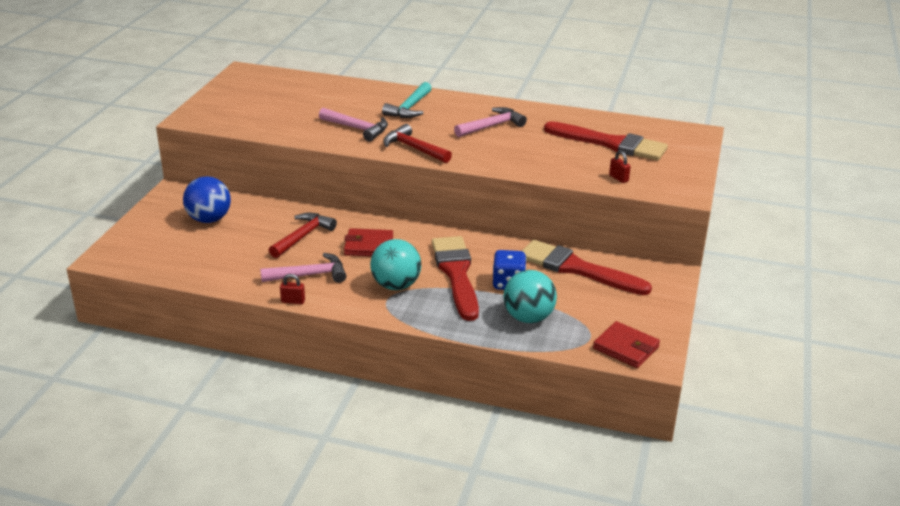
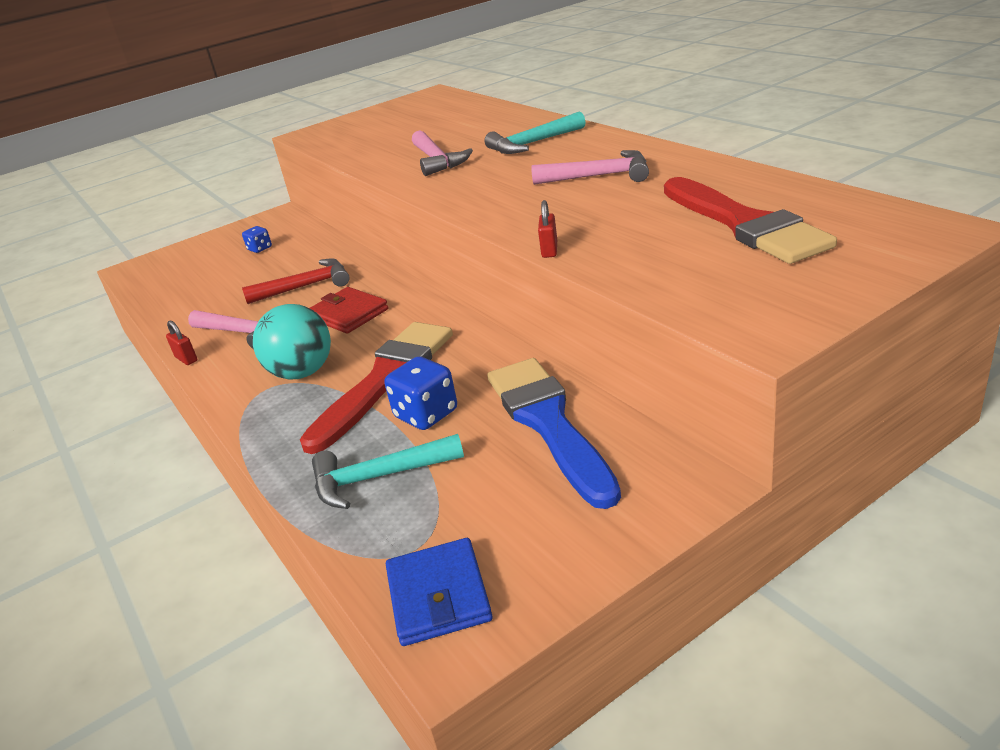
camera: 45 degrees right, 0 degrees up
blue ball [183,176,231,223] -> blue dice [242,226,272,253]
red hammer [383,124,452,163] -> none
turquoise ball [503,270,557,323] -> turquoise hammer [312,434,464,509]
red brush [522,240,652,295] -> blue brush [487,358,621,509]
red wallet [593,321,660,368] -> blue wallet [386,538,493,646]
red padlock [609,150,631,183] -> red padlock moved to [538,200,557,258]

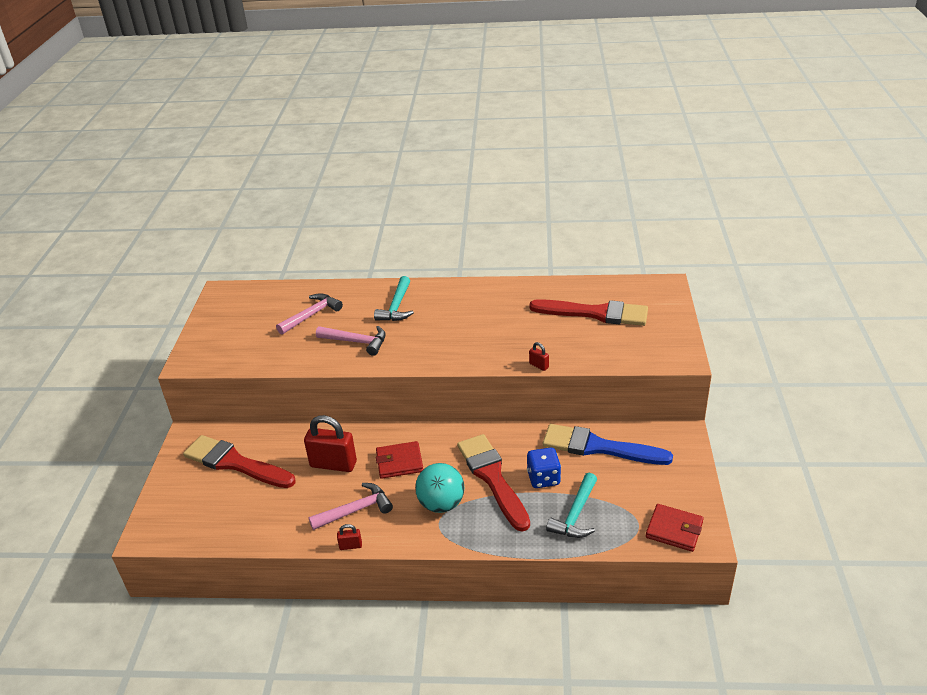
camera: 55 degrees left, 5 degrees up
blue dice [242,226,272,253] -> red brush [183,435,296,488]
red hammer [242,258,350,304] -> red padlock [304,415,357,472]
blue wallet [386,538,493,646] -> red wallet [646,504,704,552]
pink hammer [531,150,649,185] -> pink hammer moved to [276,293,343,335]

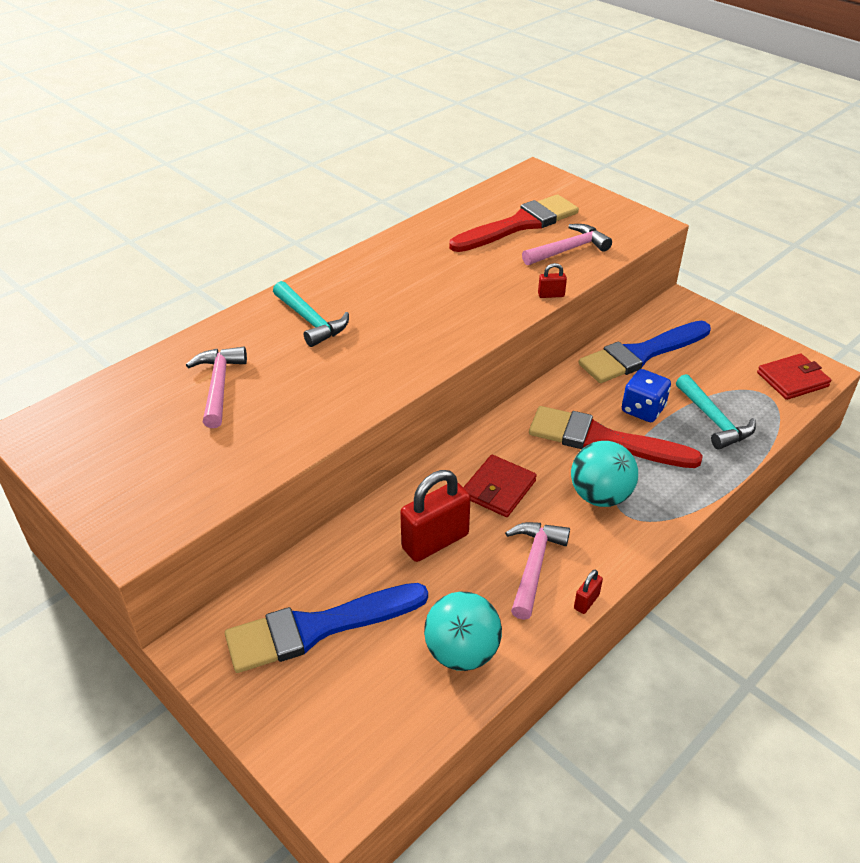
camera: 50 degrees left, 5 degrees up
red brush [183,435,296,488] -> blue brush [225,583,428,673]
pink hammer [316,326,386,356] -> pink hammer moved to [522,224,612,265]
none -> turquoise ball [424,592,502,671]

